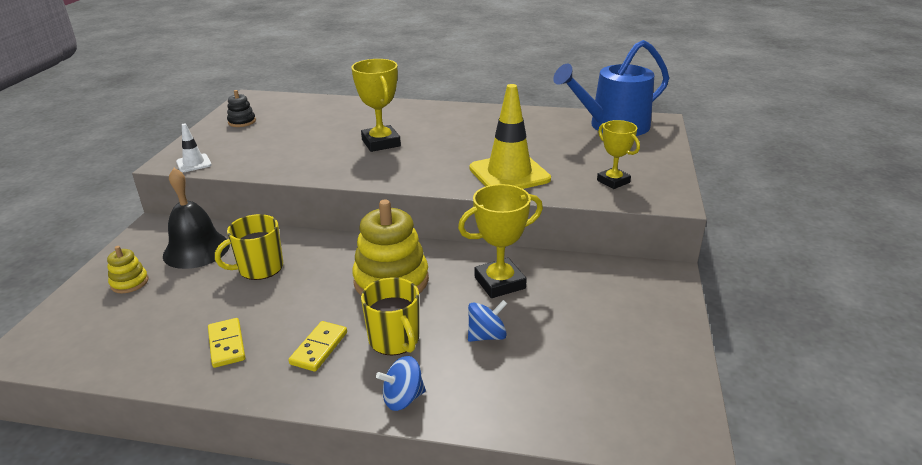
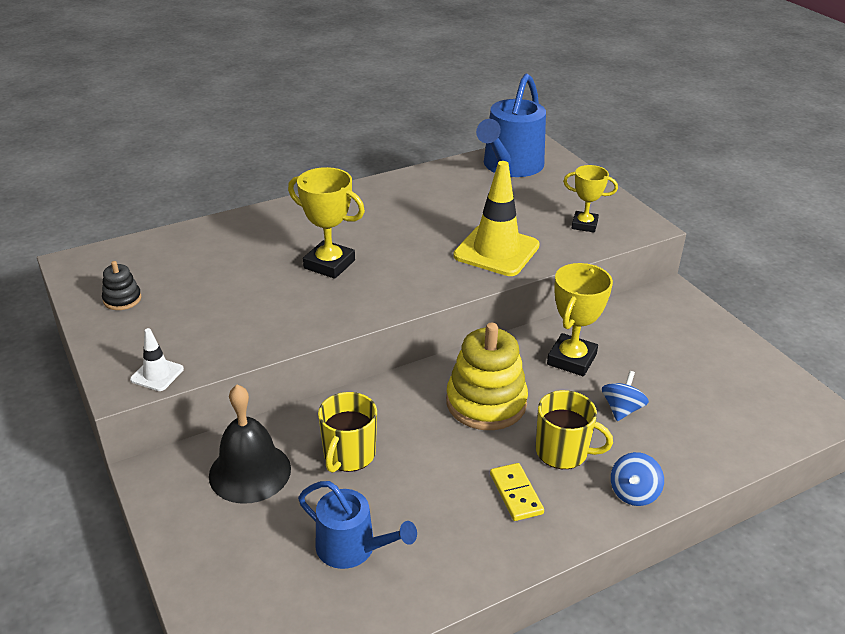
camera: 40 degrees left, 5 degrees up
yellow stacking toy [107,246,148,293] -> none
yellow domino [208,318,245,368] -> none
none -> blue watering can [298,481,417,569]

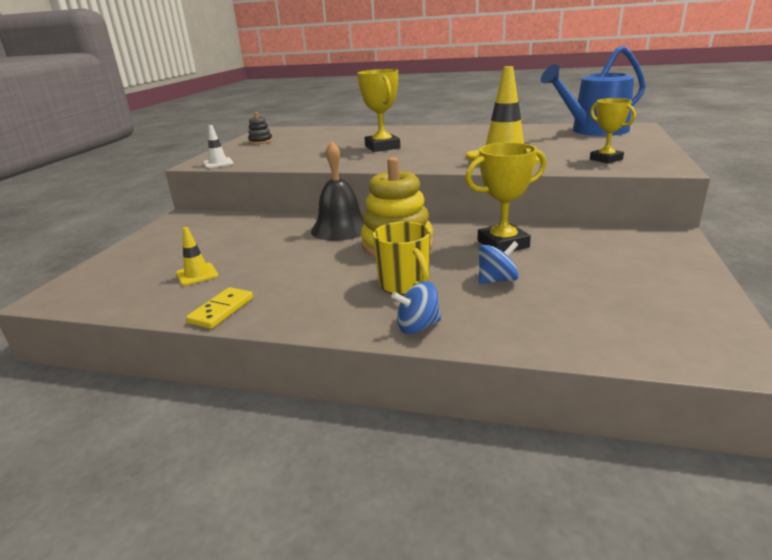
camera: 45 degrees right, 10 degrees down
black bell [209,385,291,504] -> black bell moved to [311,141,365,241]
blue watering can [298,481,417,569] -> yellow traffic cone [176,227,218,286]
yellow mug [318,392,377,473] -> none
yellow domino [490,463,544,521] -> yellow domino moved to [186,287,253,329]

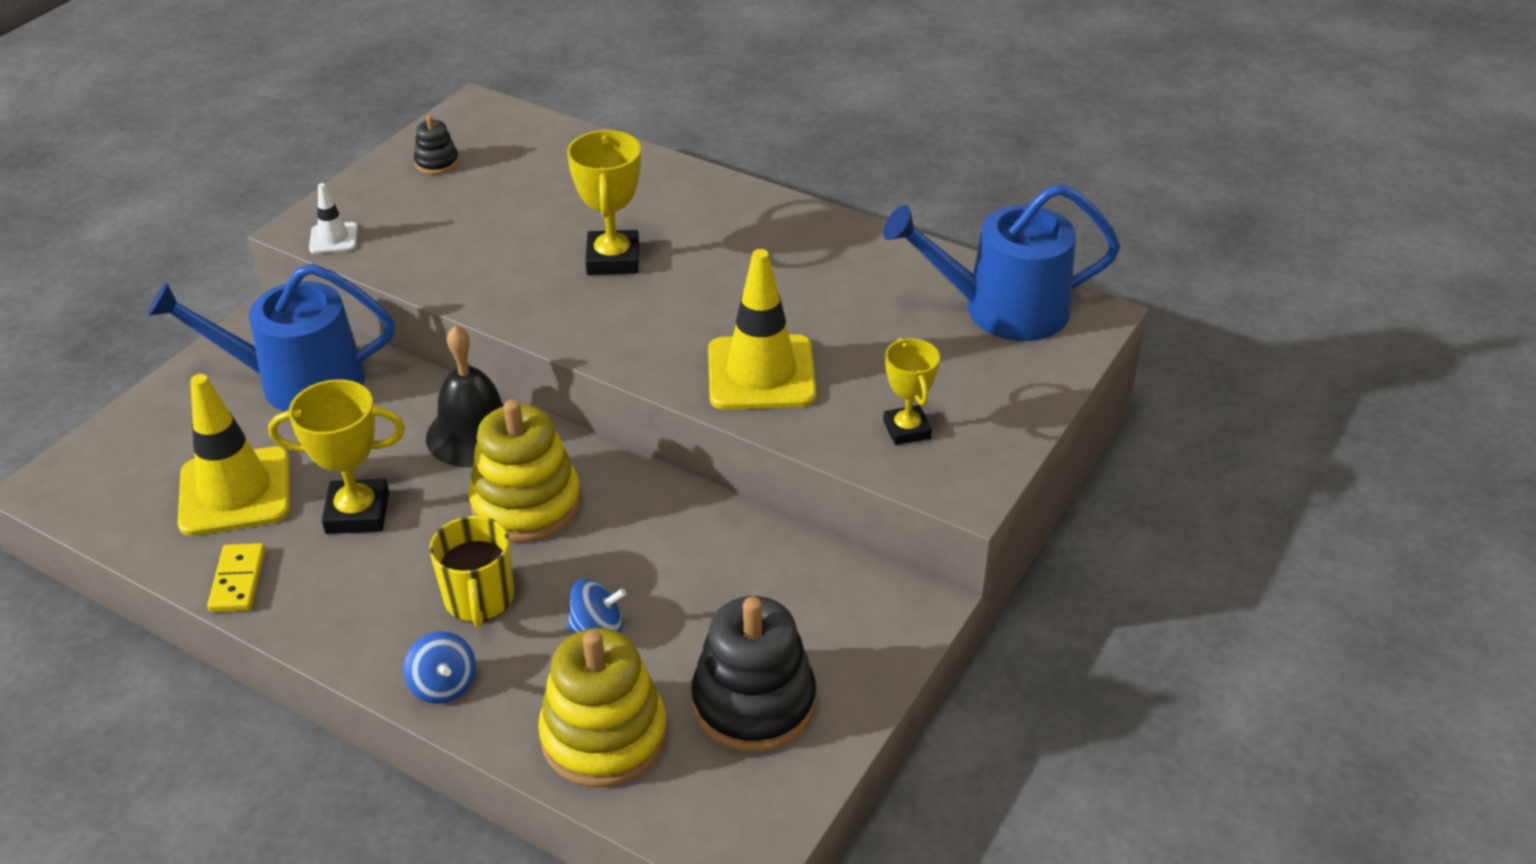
camera: 15 degrees right, 15 degrees up
yellow traffic cone [176,227,218,286] -> yellow traffic cone [178,374,290,536], size x2.08
yellow domino [186,287,253,329] -> yellow domino turned 45 degrees counterclockwise [207,543,266,612]
blue spinning top [391,281,441,334] -> blue spinning top turned 120 degrees counterclockwise [403,631,476,704]
yellow trophy [465,142,546,252] -> yellow trophy moved to [268,379,405,534]
none -> blue watering can [147,264,395,412]
none -> yellow stacking toy [538,628,667,787]
none -> black stacking toy [691,596,816,752]

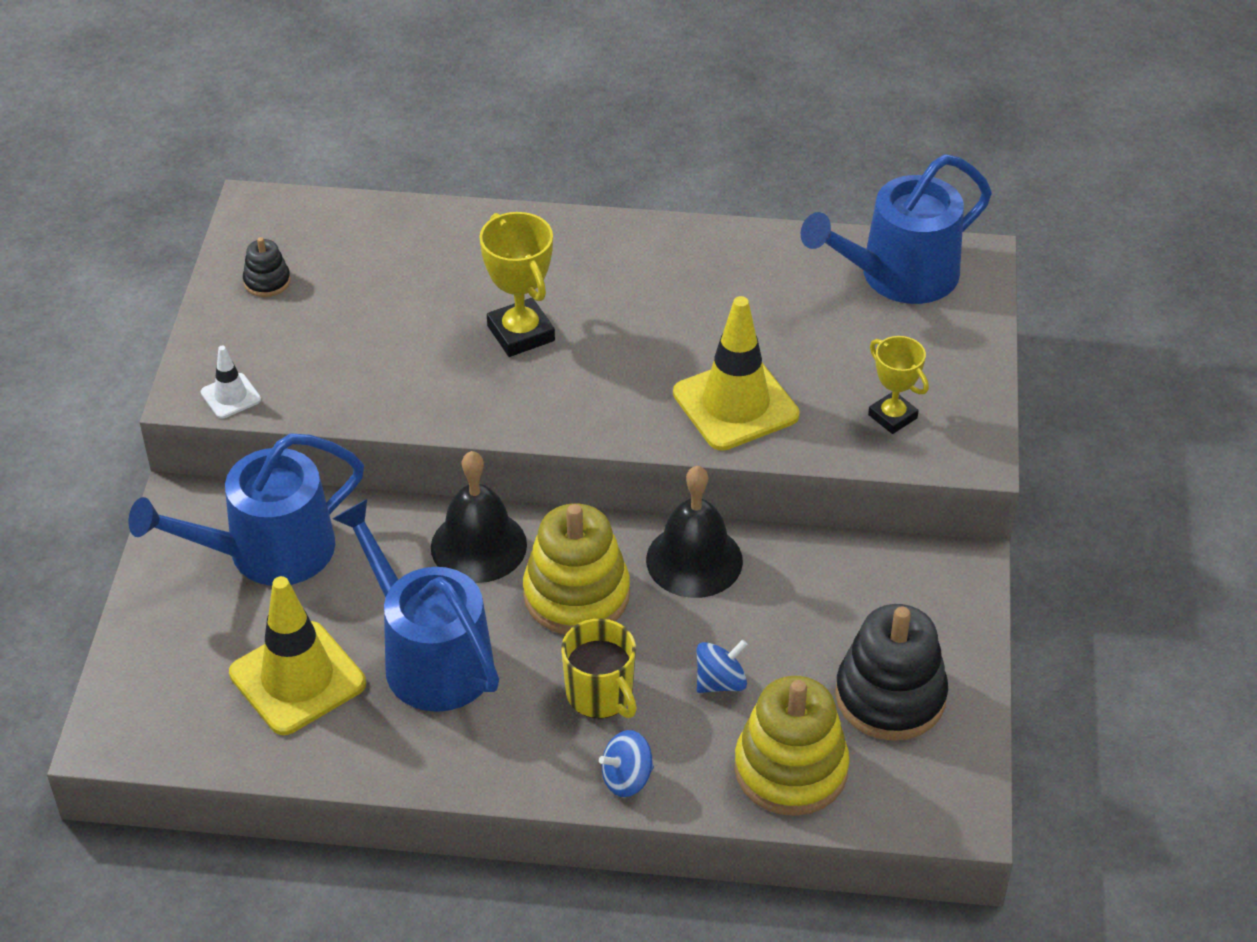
camera: 25 degrees left, 5 degrees up
yellow domino [207,543,266,612] -> none
yellow trophy [268,379,405,534] -> blue watering can [332,499,499,712]
blue spinning top [403,631,476,704] -> blue spinning top turned 120 degrees clockwise [599,730,654,797]
none -> black bell [646,466,743,598]

